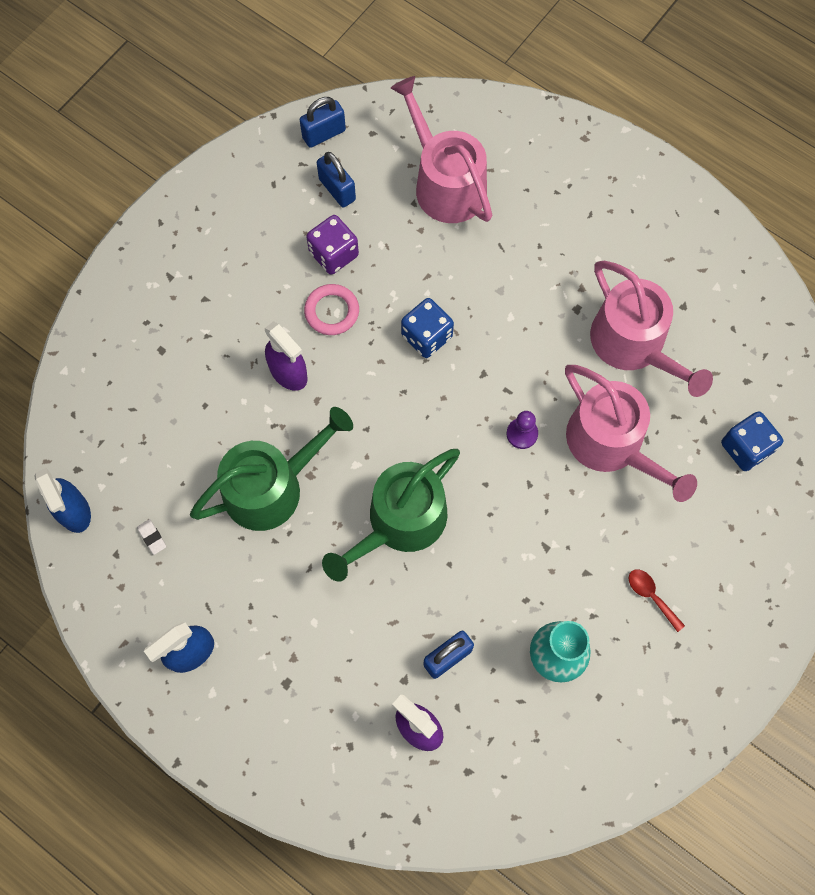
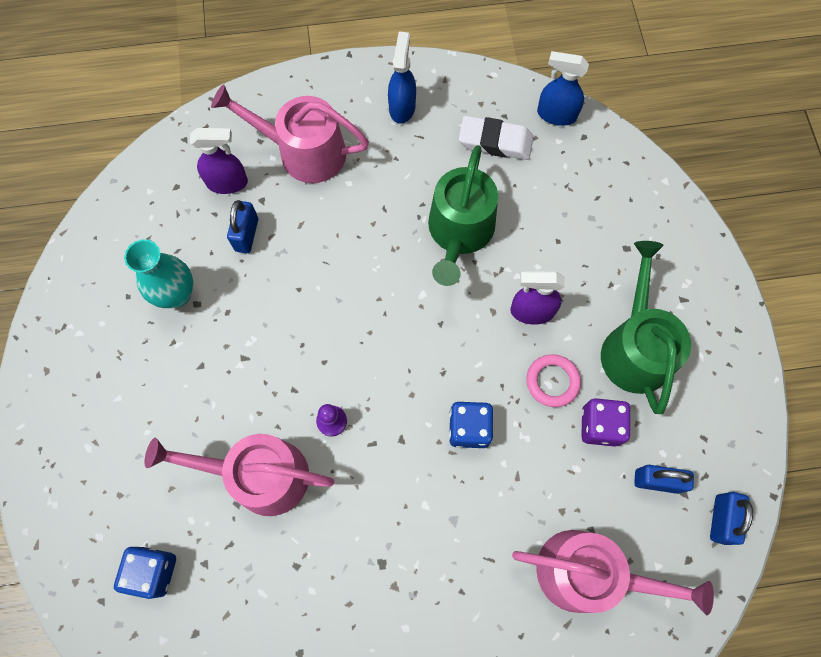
camera: 135 degrees right, 0 degrees up
white eraser [137,519,166,555] -> white eraser [459,116,533,160], size x2.39
green watering can [322,449,460,582] -> green watering can moved to [601,241,691,414]
pink watering can [590,261,713,397] -> pink watering can moved to [211,85,369,183]
red spoon [629,569,685,632] -> none

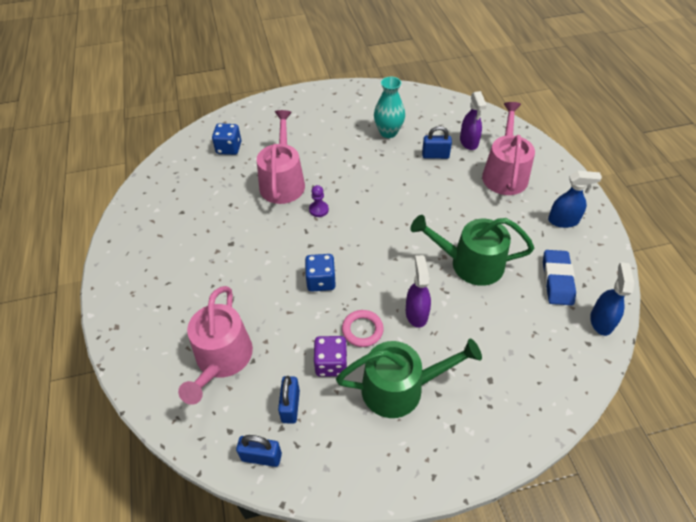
camera: 85 degrees right, 20 degrees down
white eraser [459,116,533,160] -> blue eraser [543,250,576,305]

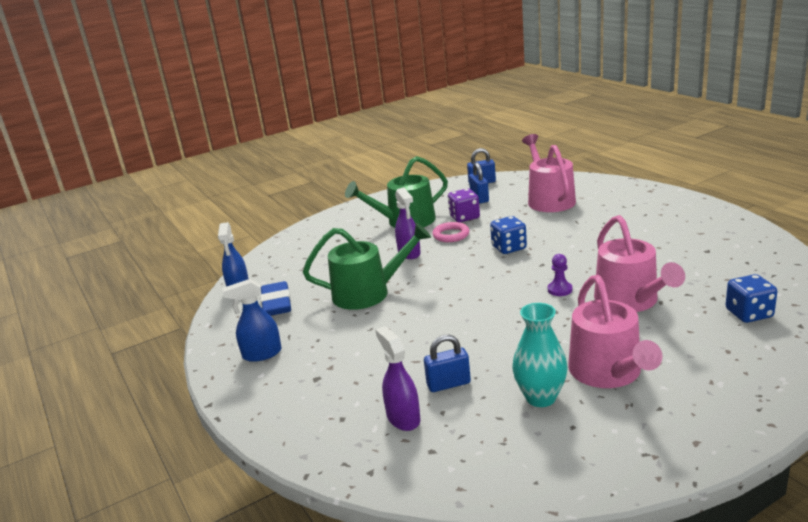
camera: 165 degrees right, 25 degrees down
pink watering can [482,102,535,195] -> pink watering can moved to [568,275,663,388]

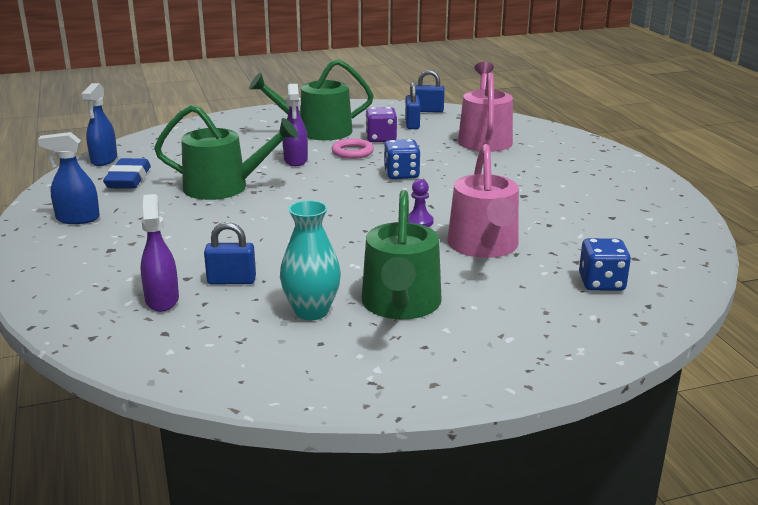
camera: 10 degrees right, 0 degrees up
pink watering can [568,275,663,388] -> green watering can [362,190,442,319]

